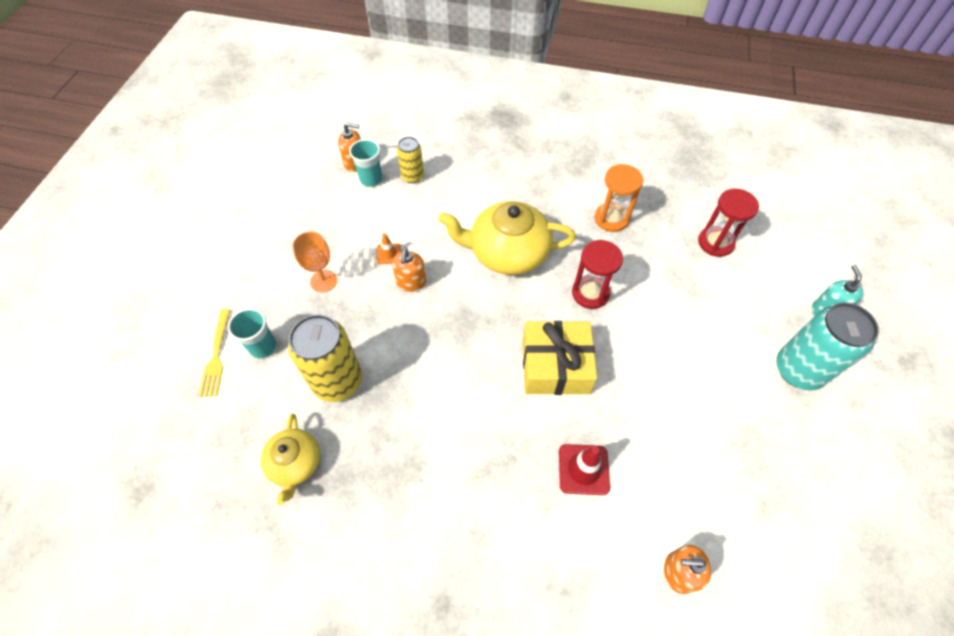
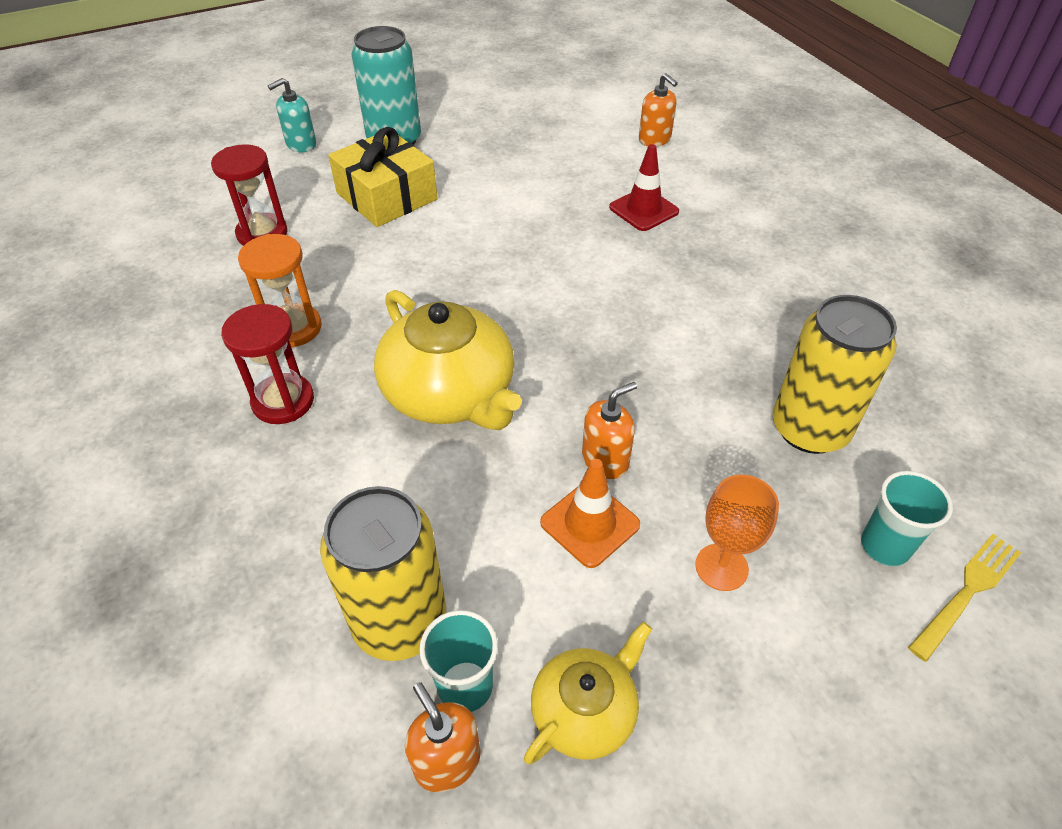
camera: 130 degrees left, 10 degrees down
yellow teapot [261,414,320,505] -> yellow teapot moved to [524,622,652,765]
orange traffic cone [376,233,401,264] -> orange traffic cone [540,459,640,568], size x1.66
yellow can [397,137,424,183] -> yellow can [320,486,446,661], size x1.79
yellow gift [523,321,597,395] -> yellow gift moved to [328,127,438,227]
red hourglass [572,240,623,309] -> red hourglass moved to [221,304,314,424]

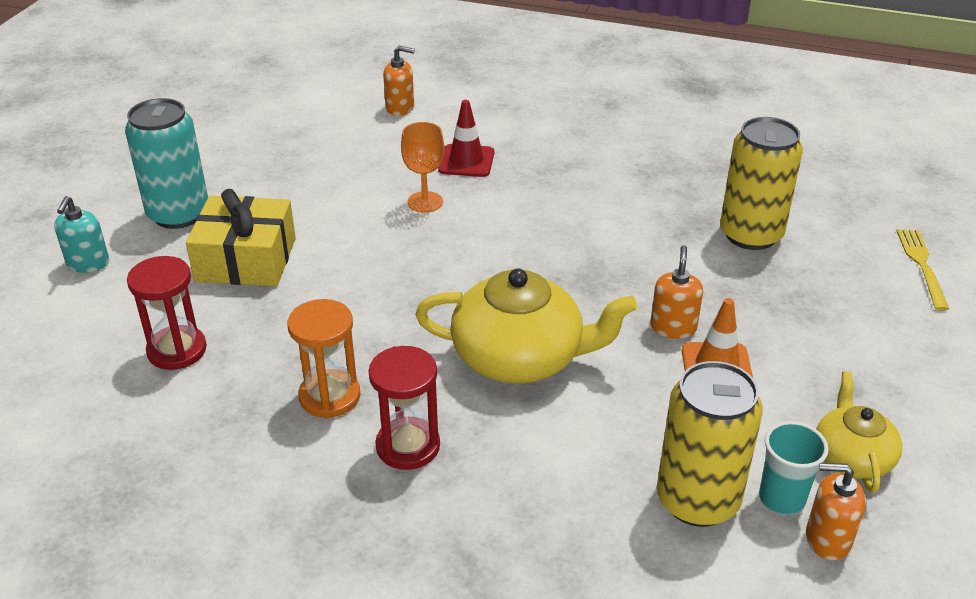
camera: 45 degrees left, 10 degrees down
orange goblet [695,475,779,591] -> orange goblet moved to [401,122,445,213]
turquoise cup [861,471,953,566] -> none

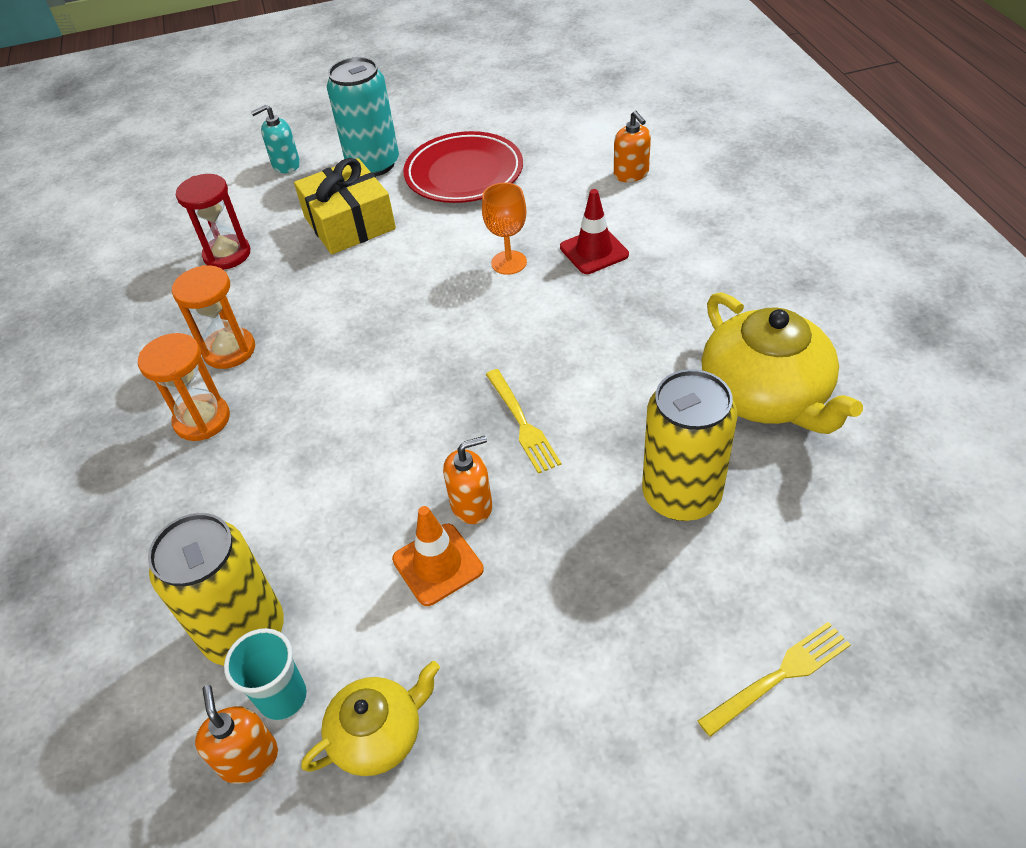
camera: 60 degrees right, 10 degrees up
red hourglass [369,346,440,470] -> orange hourglass [138,333,230,441]
yellow teapot [415,268,637,383] -> yellow teapot moved to [701,292,863,434]
none -> red plate [403,131,523,203]
none -> yellow fork [486,369,561,474]

